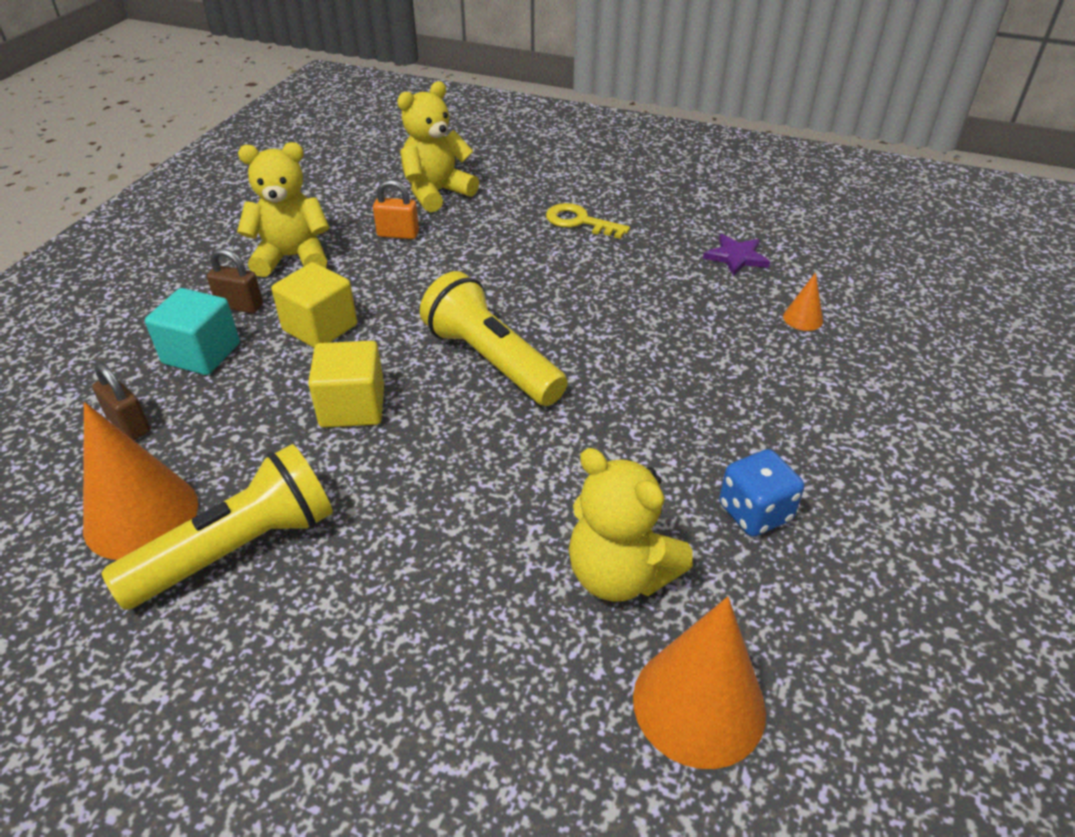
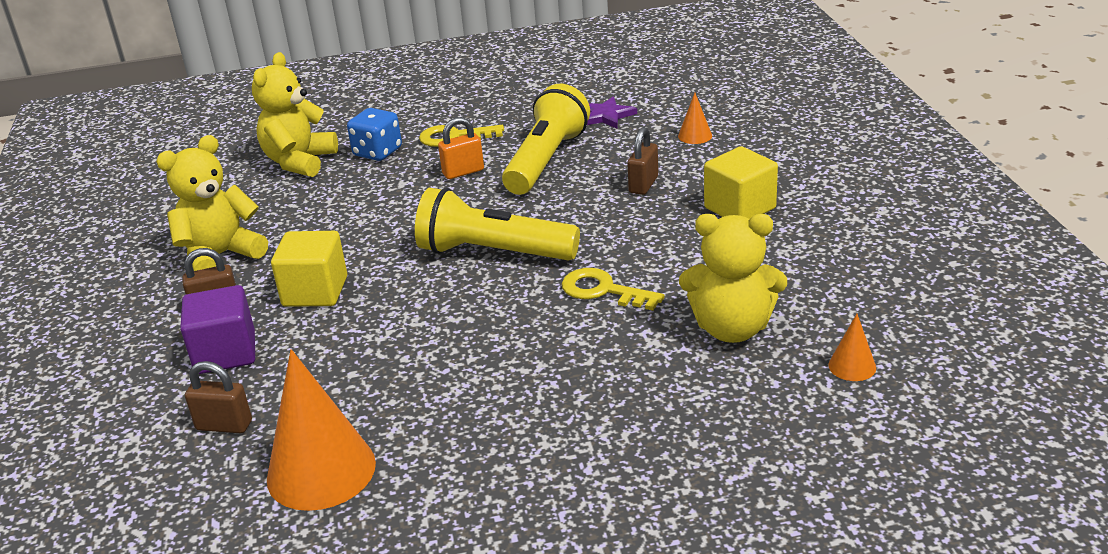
camera: 30 degrees left, 10 degrees down
yellow flashlight [101,444,333,610] -> yellow flashlight moved to [502,84,590,195]
turquoise cube [145,288,240,375] -> purple cube [180,285,255,374]
yellow cube [308,341,384,428] -> yellow cube moved to [704,146,778,219]
orange padlock [373,179,419,239] -> orange padlock moved to [438,117,484,179]
orange cone [633,597,766,769] -> orange cone [828,314,876,381], size x0.45
blue dice [719,449,804,536] -> blue dice moved to [347,108,402,161]
none -> yellow key [562,268,665,311]
none -> brown padlock [627,127,658,195]

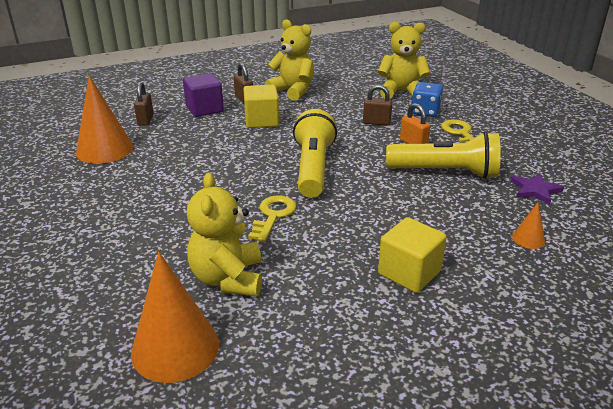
camera: 75 degrees right, 0 degrees up
brown padlock [627,127,658,195] -> brown padlock moved to [363,85,392,126]
orange cone [828,314,876,381] -> orange cone [131,252,219,383], size x2.20

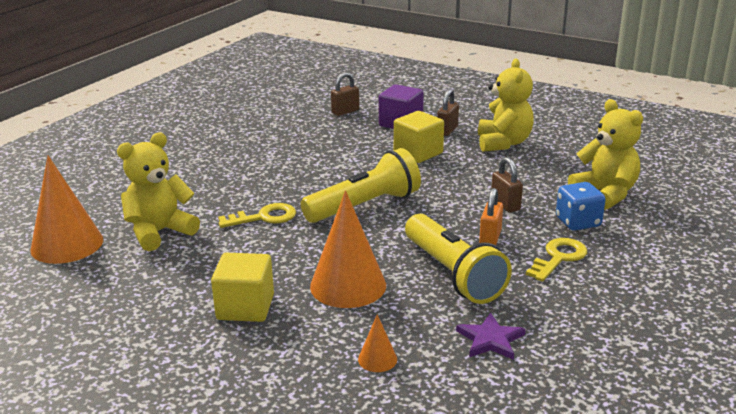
camera: 55 degrees right, 5 degrees down
orange cone [76,75,133,164] -> orange cone moved to [310,190,386,308]

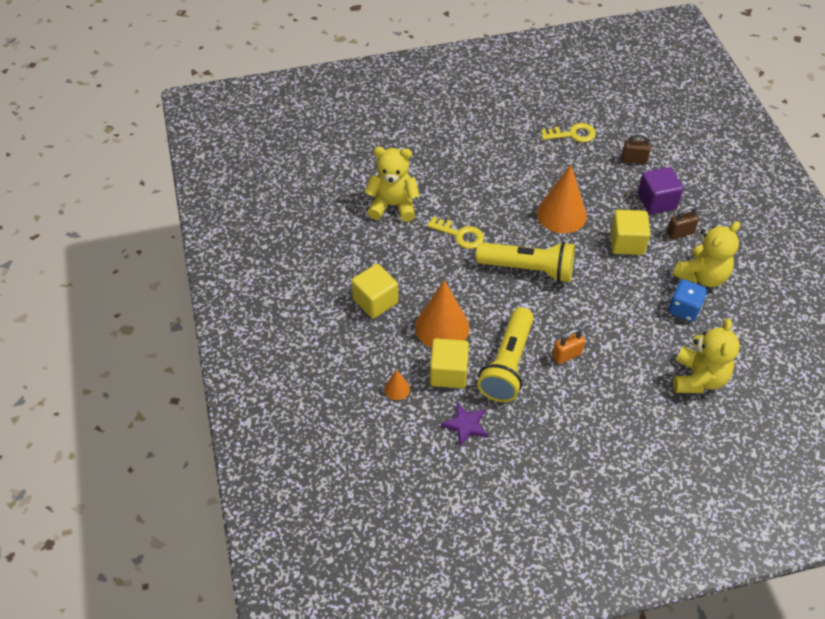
camera: 45 degrees right, 25 degrees up
orange cone [30,156,103,264] -> orange cone moved to [537,165,587,234]
brown padlock [491,157,523,213] -> none
yellow key [526,238,587,282] -> yellow key moved to [541,123,596,143]
blue dice [556,182,606,231] -> blue dice moved to [668,279,707,322]
none -> yellow cube [430,338,469,388]

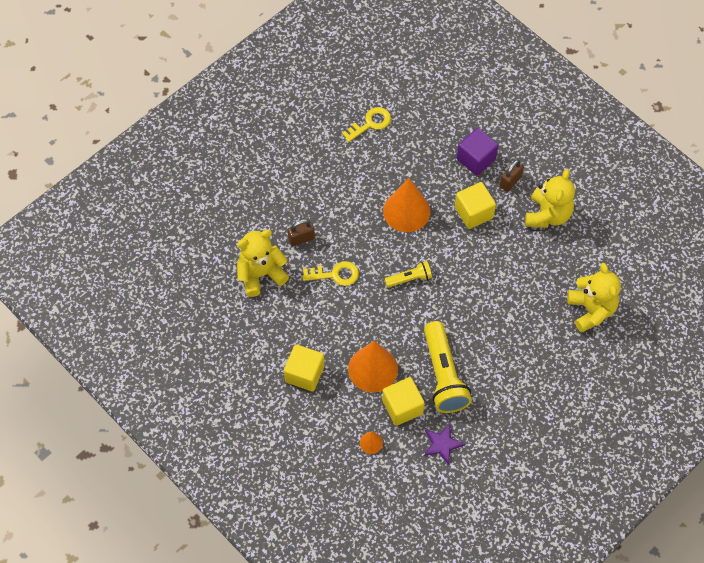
camera: 30 degrees left, 10 degrees up
yellow flashlight [476,242,575,283] -> yellow flashlight [385,261,432,288], size x0.52
orange padlock [552,328,585,364] -> none
brown padlock [622,132,651,164] -> brown padlock moved to [288,219,315,246]
blue dice [668,279,707,322] -> none

